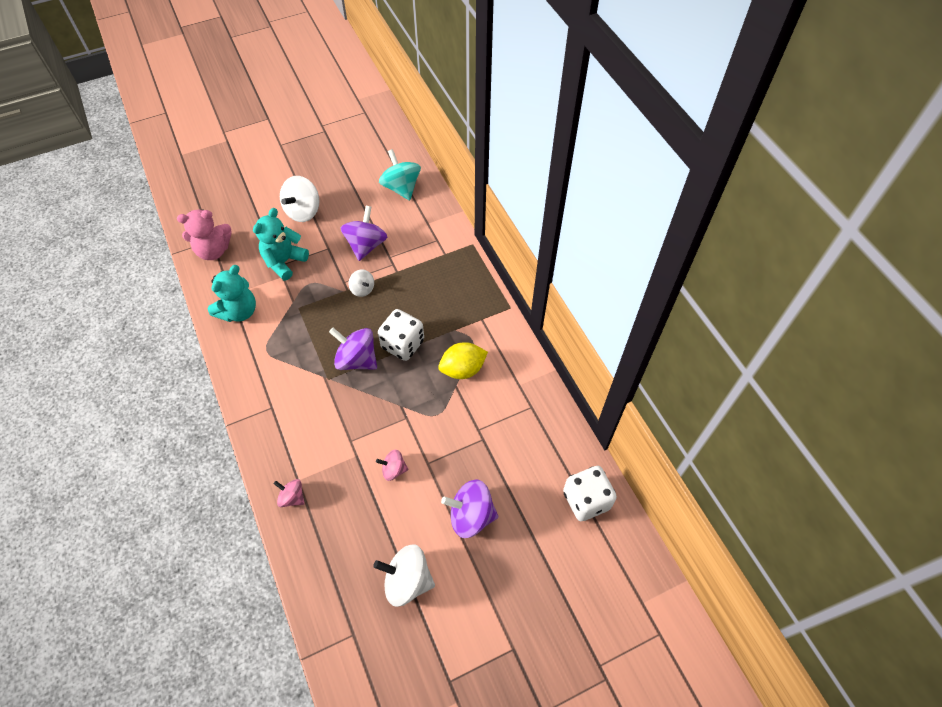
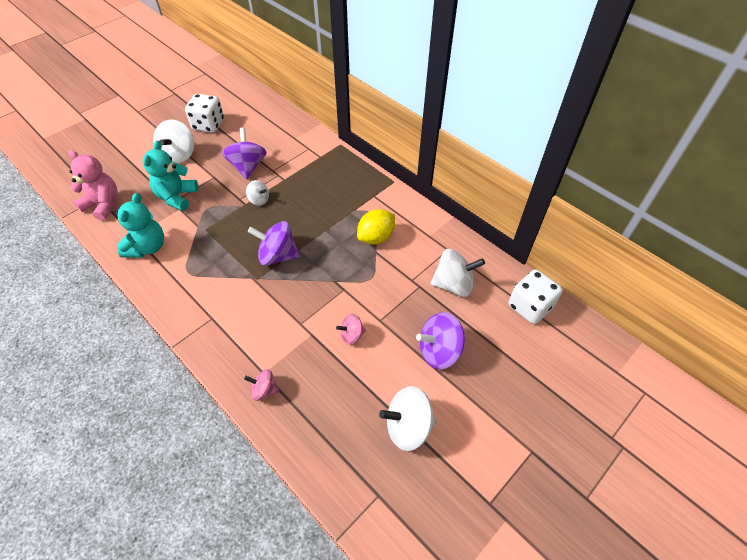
camera: 20 degrees left, 5 degrees down
pink teddy bear [177,209,232,260] -> pink teddy bear turned 120 degrees counterclockwise [68,150,118,221]
white dice [378,309,424,361] -> white dice moved to [185,94,224,133]
turquoise spinning top [379,149,421,200] -> none
none -> white spinning top [430,249,485,297]

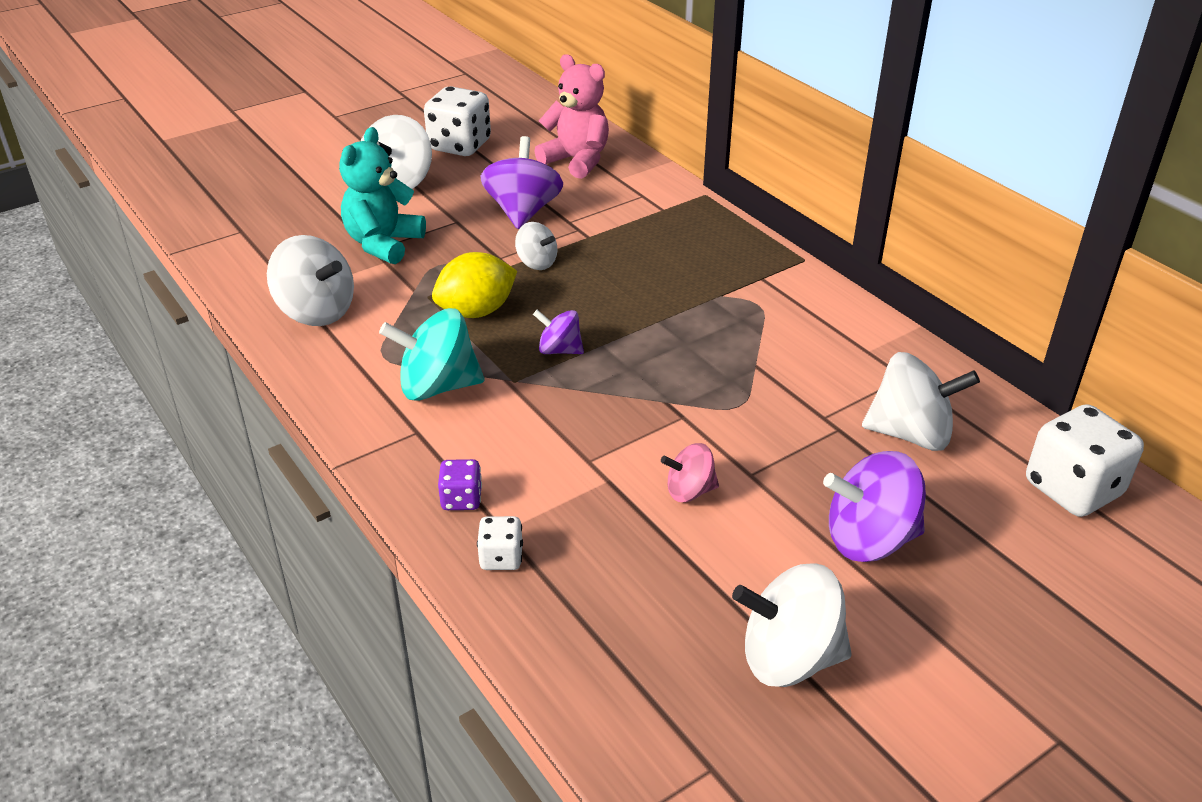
camera: 10 degrees right, 15 degrees down
pink teddy bear [68,150,118,221] -> pink teddy bear moved to [534,54,609,179]
turquoise teddy bear [115,193,164,258] -> white spinning top [267,235,354,326]
pink spinning top [244,369,279,401] -> white dice [477,516,523,570]
purple spinning top [248,221,300,266] -> purple spinning top [533,310,584,354], size x0.57
yellow lemon [357,209,395,244] -> yellow lemon moved to [432,252,517,318]
none -> turquoise spinning top [379,308,484,401]
none -> purple dice [438,459,482,510]

